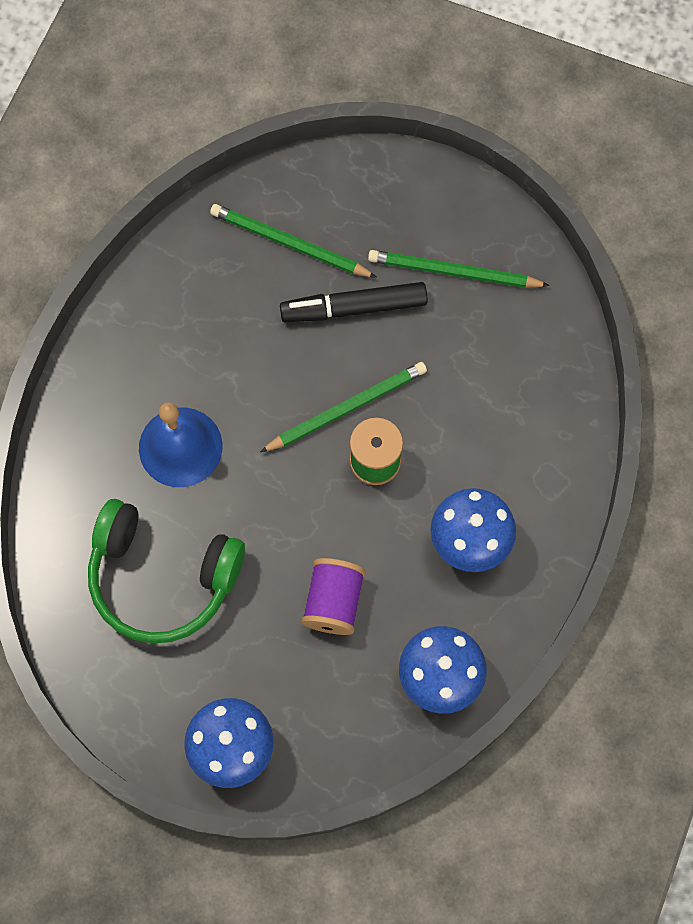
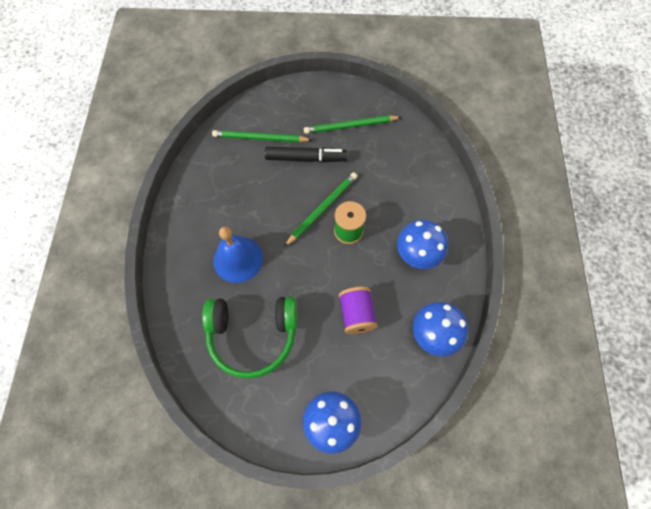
camera: 20 degrees left, 5 degrees down
black marker [280,282,427,322] -> black marker turned 150 degrees counterclockwise [265,147,347,162]

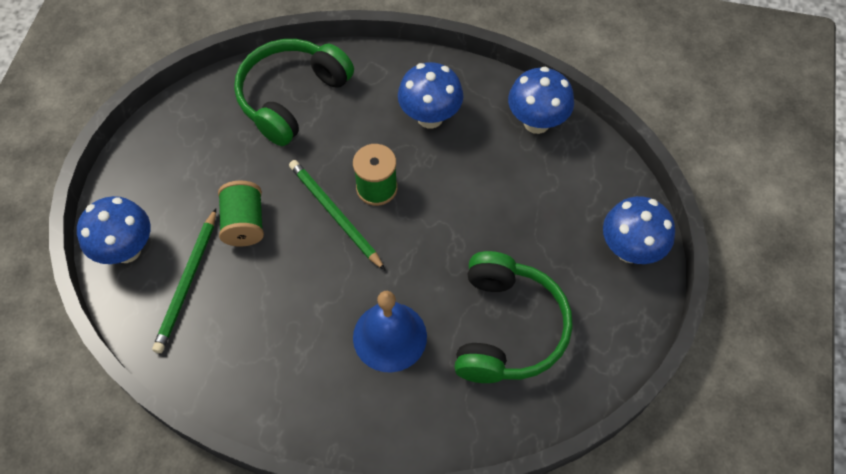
camera: 80 degrees left, 5 degrees down
black marker [265,147,347,162] -> green spool [218,181,264,246]
green pencil [304,115,401,134] -> none
purple spool [339,287,378,334] -> none
none -> blue mushroom [77,196,151,264]
none -> green headphones [234,39,354,146]

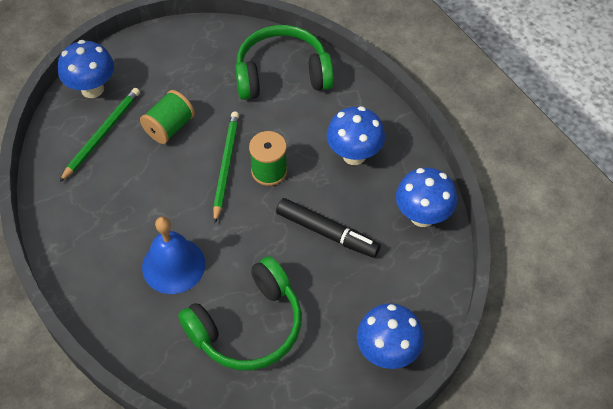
camera: 45 degrees right, 5 degrees down
green pencil [152,208,216,353] -> green pencil turned 150 degrees clockwise [59,88,140,182]
none -> black marker [276,198,381,258]

